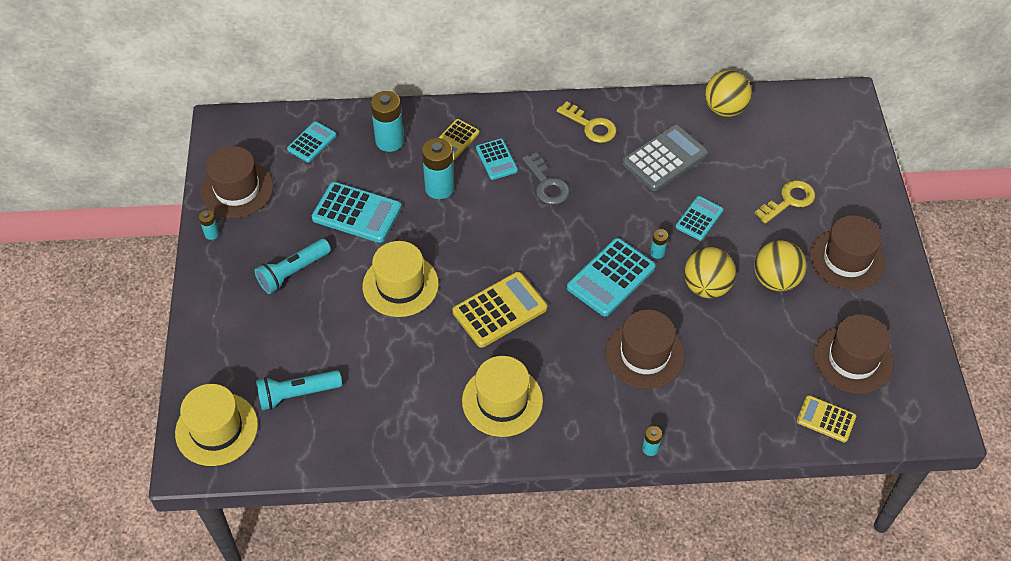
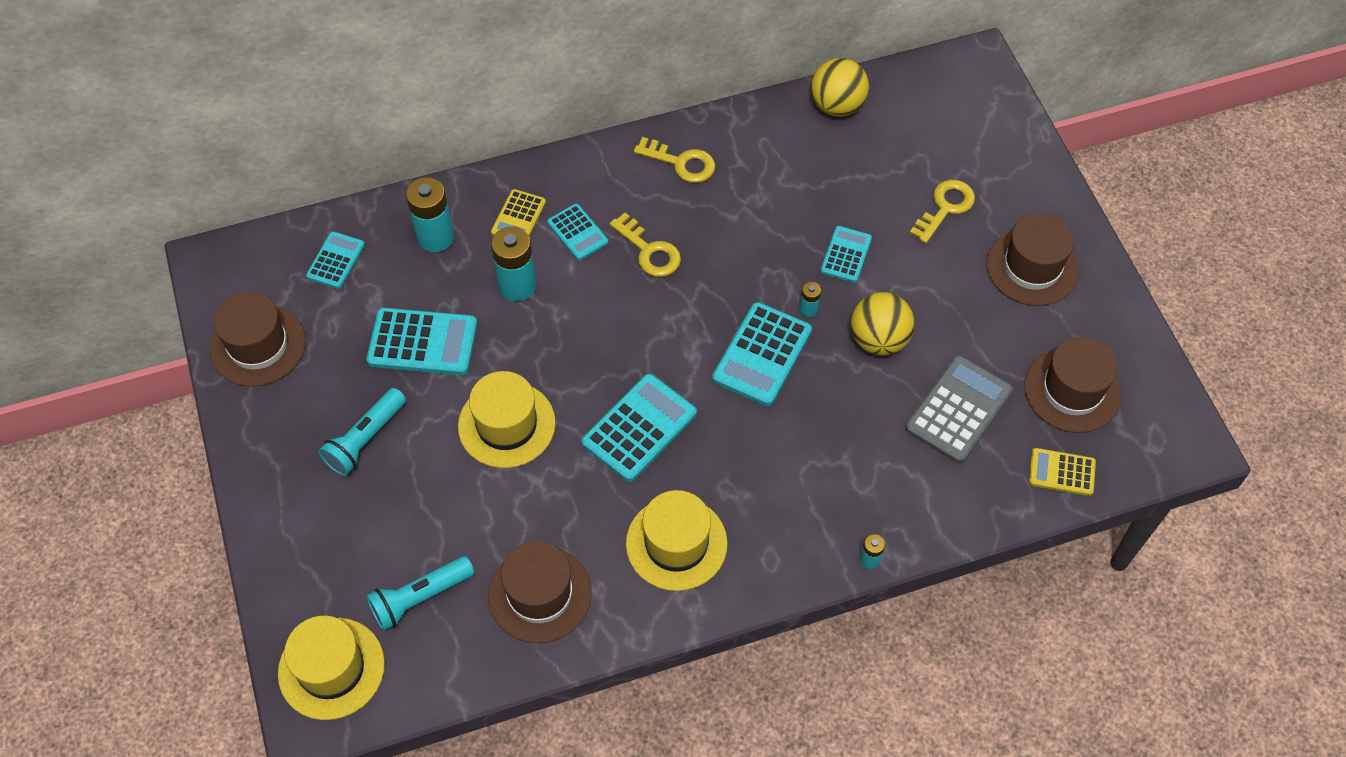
camera: 15 degrees left, 5 degrees up
turquoise battery [199,210,219,240] -> none
yellow calculator [453,272,547,348] -> turquoise calculator [582,374,697,482]
grey key [522,152,570,205] -> yellow key [610,213,681,277]
brown hat [606,310,685,389] -> brown hat moved to [488,541,592,643]
grey calculator [622,124,708,191] -> grey calculator moved to [905,355,1013,463]
yellow ball [754,240,807,291] -> none

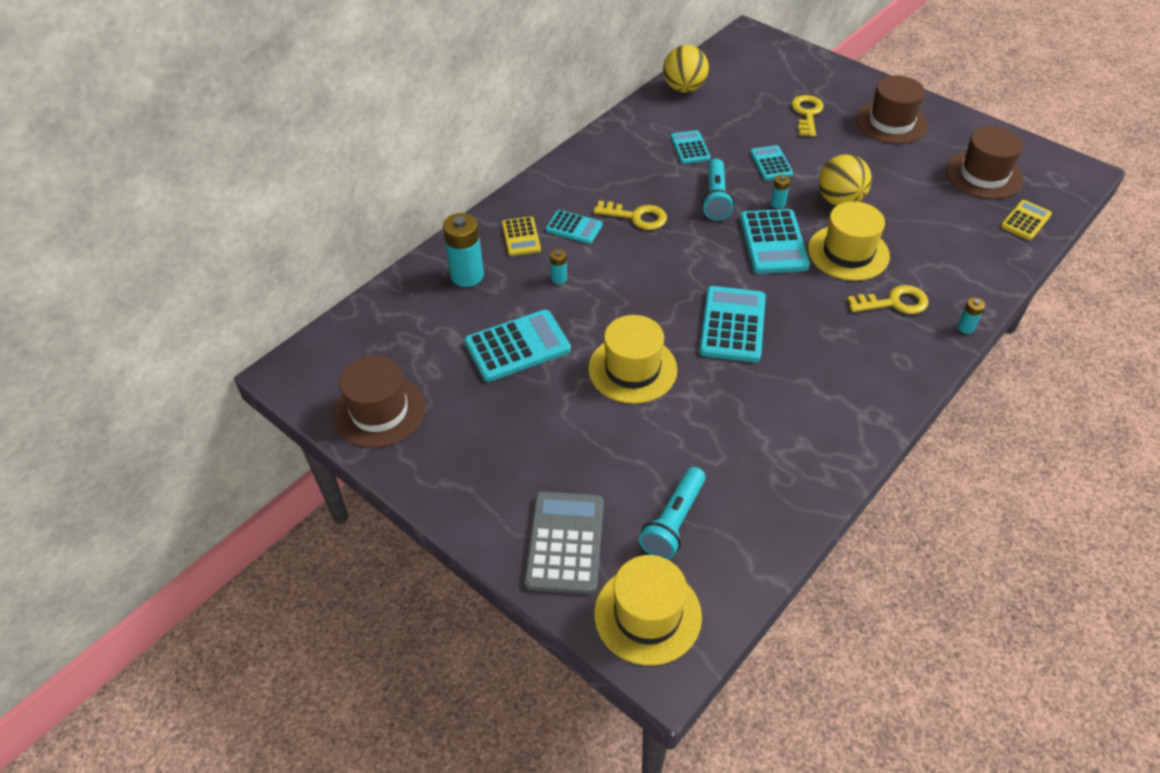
camera: 30 degrees left, 10 degrees down
turquoise calculator [306,232,365,289] -> turquoise calculator moved to [671,130,710,164]
turquoise flashlight [318,388,406,476] -> turquoise flashlight moved to [702,159,734,220]
brown hat [488,541,592,643] -> none
turquoise battery [491,227,537,301] -> turquoise battery [550,249,567,284], size x0.49
yellow hat [626,490,728,591] -> yellow hat moved to [808,201,890,281]
yellow key [634,137,715,183] -> yellow key moved to [847,285,929,314]
grey calculator [905,355,1013,463] -> grey calculator moved to [524,491,604,594]
yellow calculator [1029,448,1096,496] -> yellow calculator turned 150 degrees clockwise [1001,200,1052,240]

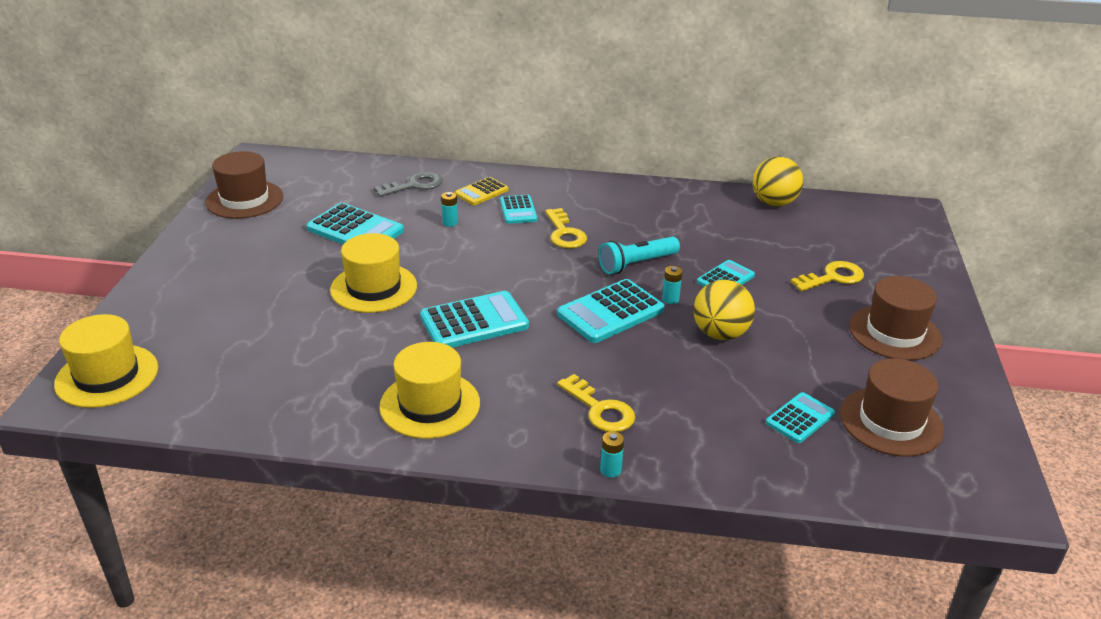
camera: 55 degrees right, 15 degrees down
turquoise battery [443,213,484,287] -> grey key [374,172,442,197]
grey calculator [524,491,604,594] -> none
turquoise flashlight [639,467,706,559] -> none
turquoise calculator [671,130,710,164] -> turquoise calculator moved to [766,392,835,443]
yellow hat [808,201,890,281] -> yellow hat moved to [379,342,480,439]
yellow calculator [1001,200,1052,240] -> none

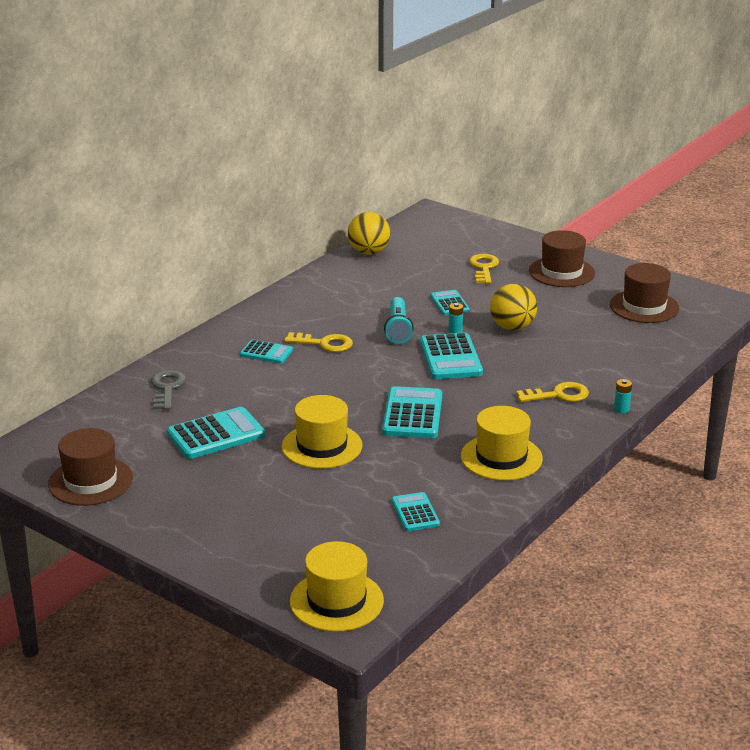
camera: 60 degrees left, 5 degrees down
turquoise battery [441,192,458,227] -> none
yellow calculator [455,177,508,205] -> none
turquoise calculator [766,392,835,443] -> turquoise calculator moved to [392,492,440,531]

